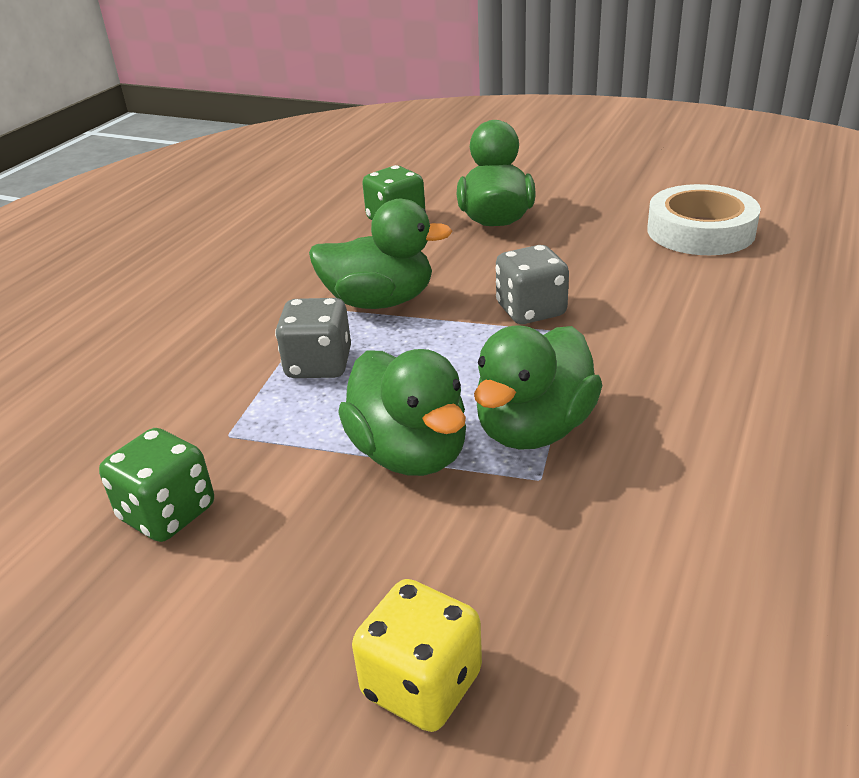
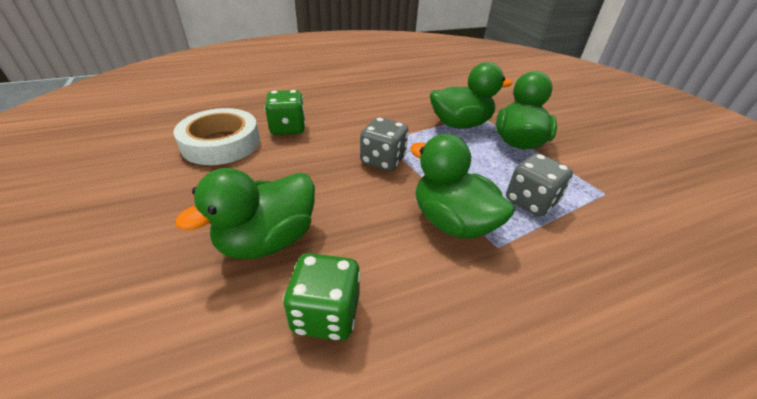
camera: 140 degrees left, 5 degrees up
green dice [99,428,214,542] -> green dice moved to [264,90,305,135]
yellow dice [352,579,482,732] -> none

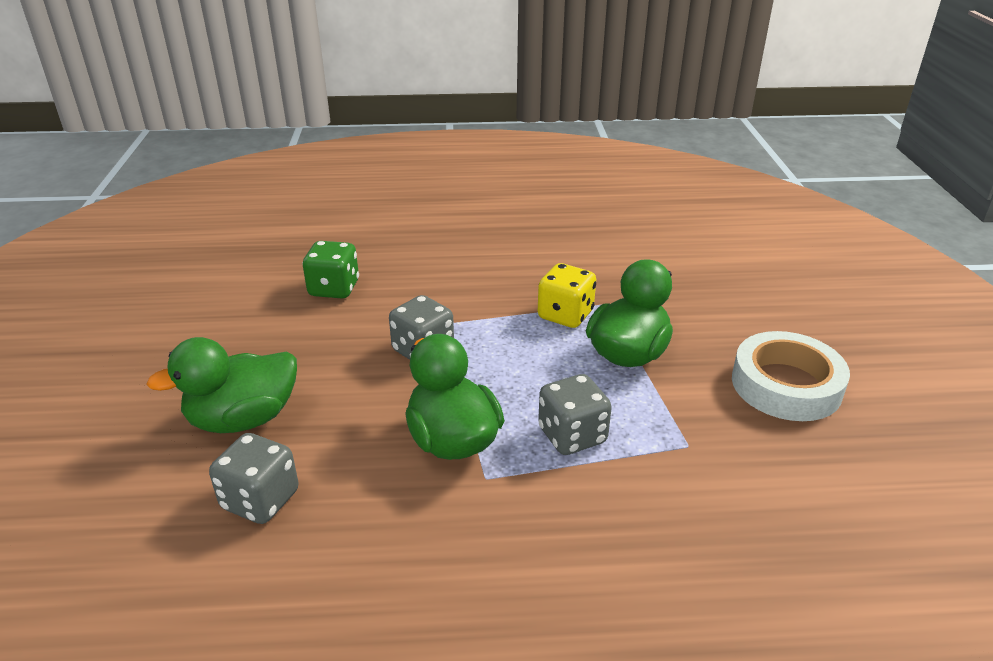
camera: 20 degrees right, 5 degrees down
white tape [174,108,260,165] -> white tape moved to [732,331,850,421]
green dice [283,253,361,341] -> grey dice [209,433,299,524]
green duck [430,62,513,129] -> yellow dice [538,263,596,328]

